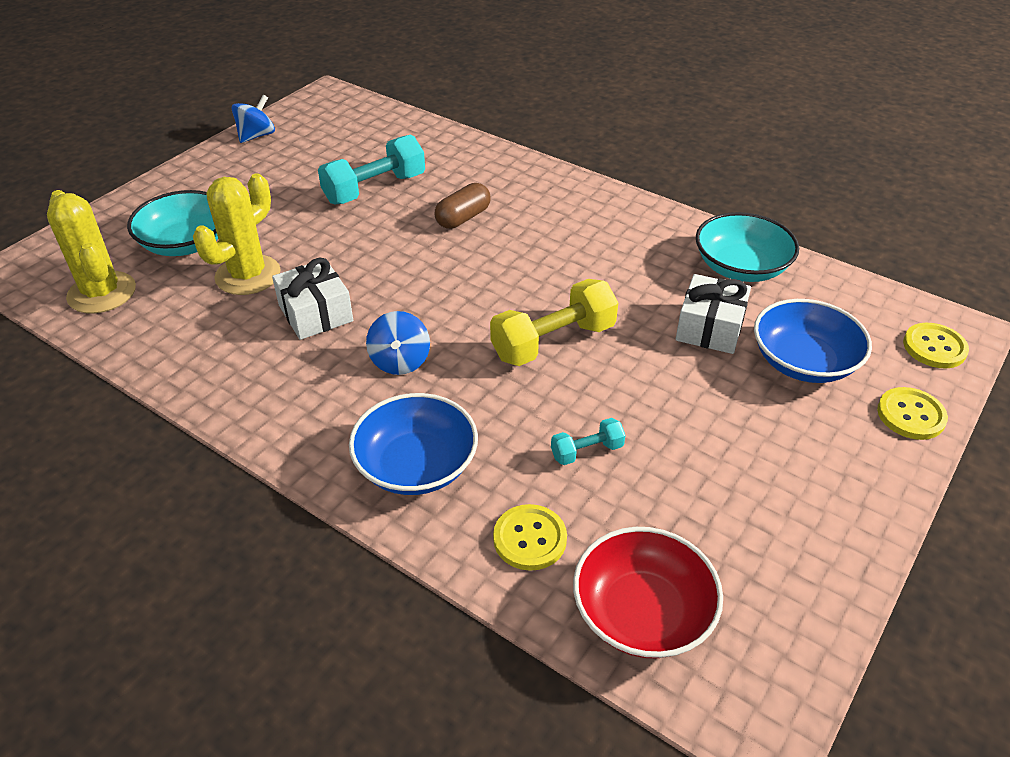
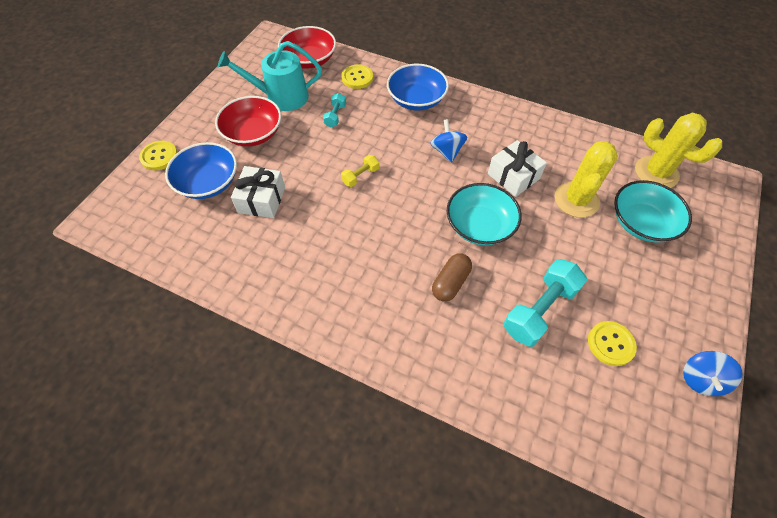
camera: 170 degrees right, 15 degrees up
yellow dumbbell [490,279,618,366] -> yellow dumbbell [341,155,379,187], size x0.50
turquoise dumbbell [551,418,626,465] -> turquoise dumbbell turned 45 degrees counterclockwise [323,93,346,128]
turquoise bowl [696,212,799,282] -> turquoise bowl moved to [447,183,522,245]
yellow button [903,323,969,368] -> yellow button moved to [588,321,637,366]
none -> red bowl [215,96,281,147]
none -> turquoise watering can [218,41,322,111]

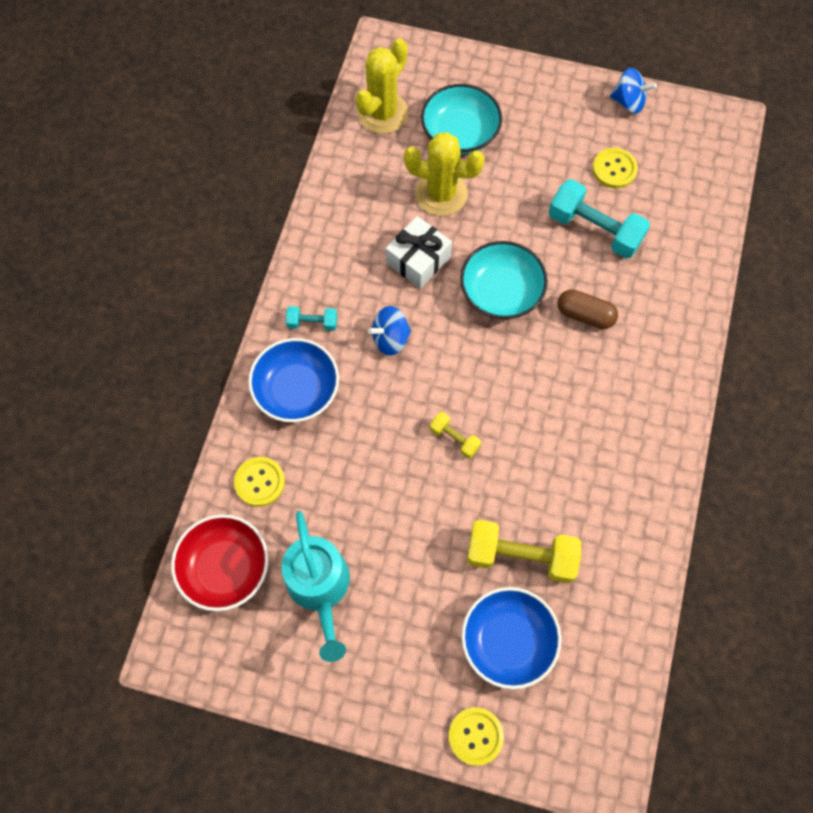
camera: 100 degrees left, 10 degrees up
red bowl [215,96,281,147] -> none
white gift [231,166,285,218] -> yellow dumbbell [467,520,581,583]
turquoise dumbbell [323,93,346,128] -> turquoise dumbbell moved to [286,306,337,331]

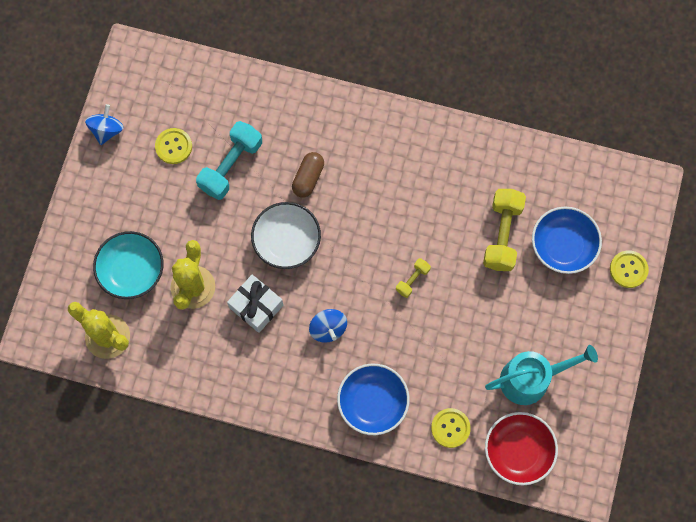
camera: 90 degrees left, 5 degrees up
turquoise dumbbell [286,306,337,331] -> none
turquoise bowl [460,241,548,319] -> white bowl [251,202,321,269]

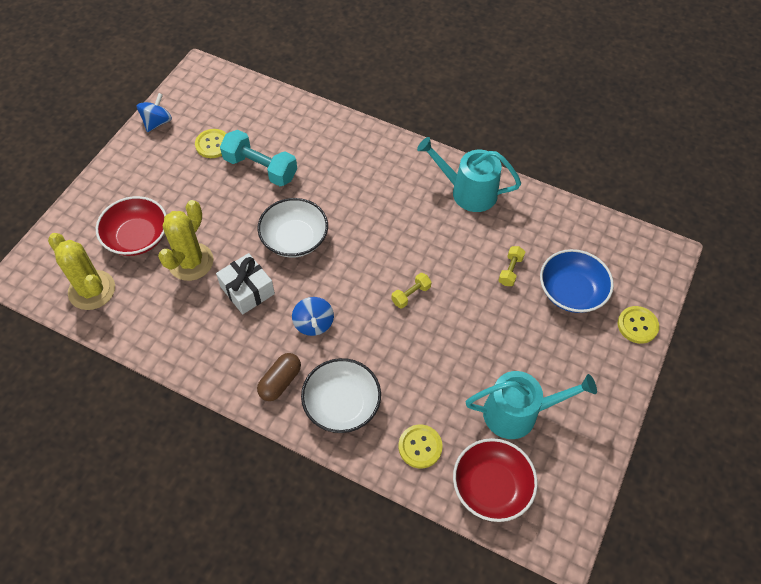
camera: 10 degrees right, 15 degrees down
turquoise bowl [93,231,163,299] -> red bowl [96,196,167,256]
turquoise dumbbell [196,121,262,200] -> turquoise dumbbell turned 75 degrees clockwise [220,130,297,186]
brown capsule [292,152,324,198] -> brown capsule moved to [257,353,301,401]
blue bowl [337,364,410,435] -> white bowl [301,358,381,433]
yellow dumbbell [483,189,526,271] -> yellow dumbbell [498,246,525,286], size x0.50
none -> turquoise watering can [417,137,521,212]

